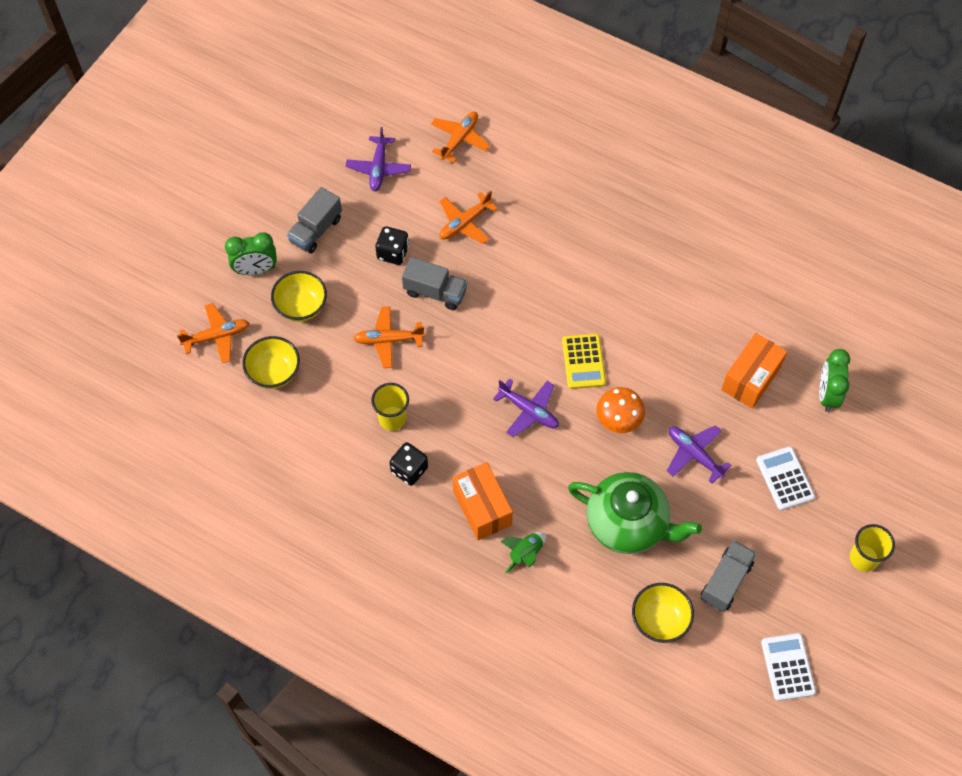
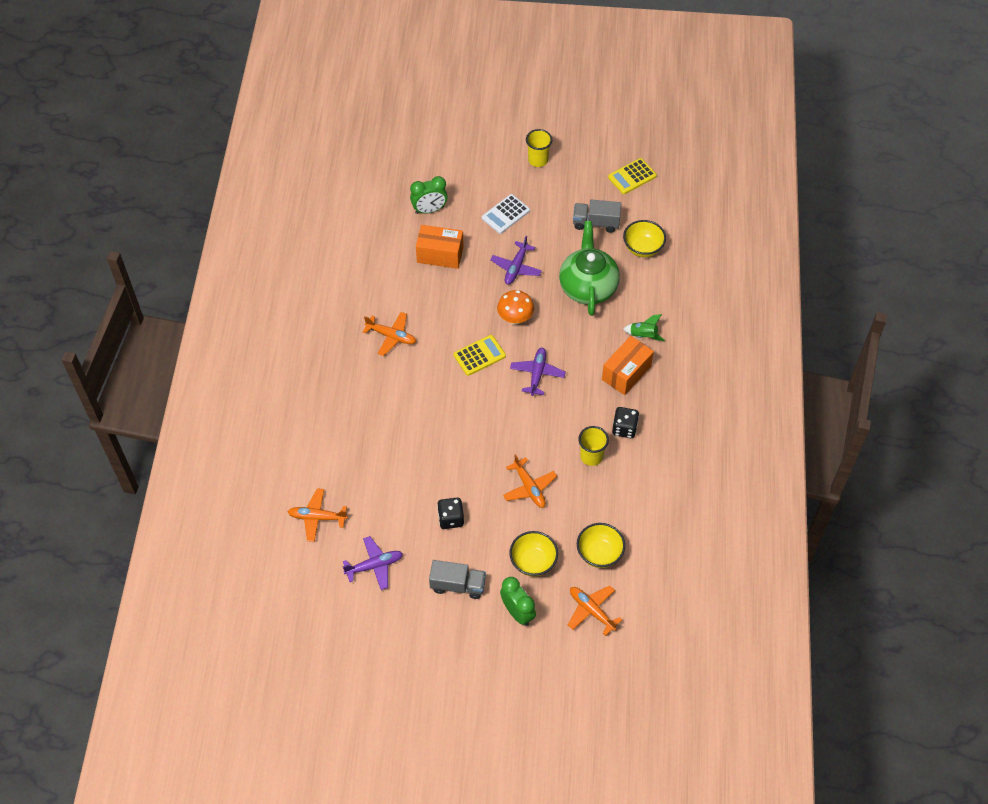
camera: 115 degrees left, 5 degrees down
grey truck [402,257,467,310] -> none
orange plane [439,191,498,244] -> orange plane moved to [363,312,416,356]
white calculator [761,633,816,701] -> yellow calculator [608,158,657,194]

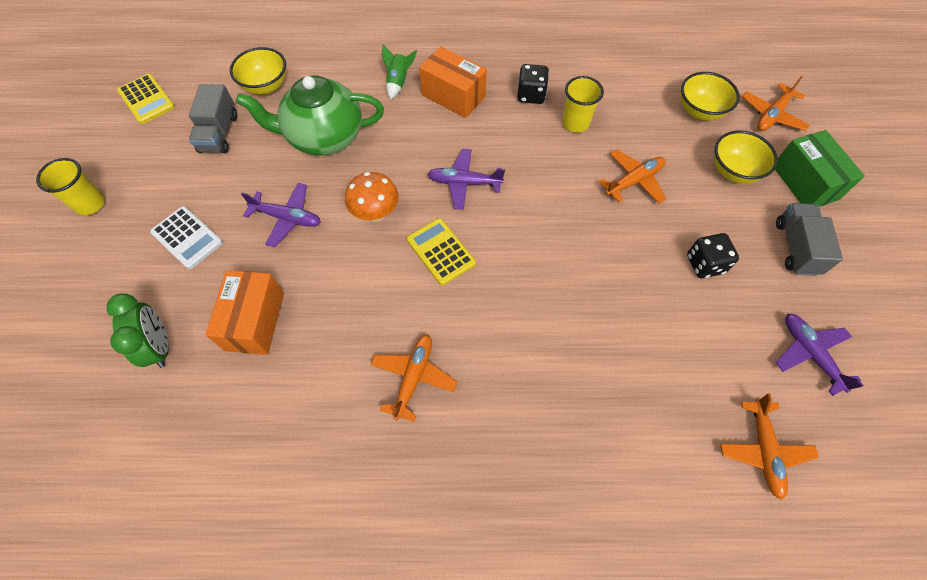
camera: 95 degrees left, 5 degrees up
green clock [500,577,536,626] -> green box [775,130,865,207]

